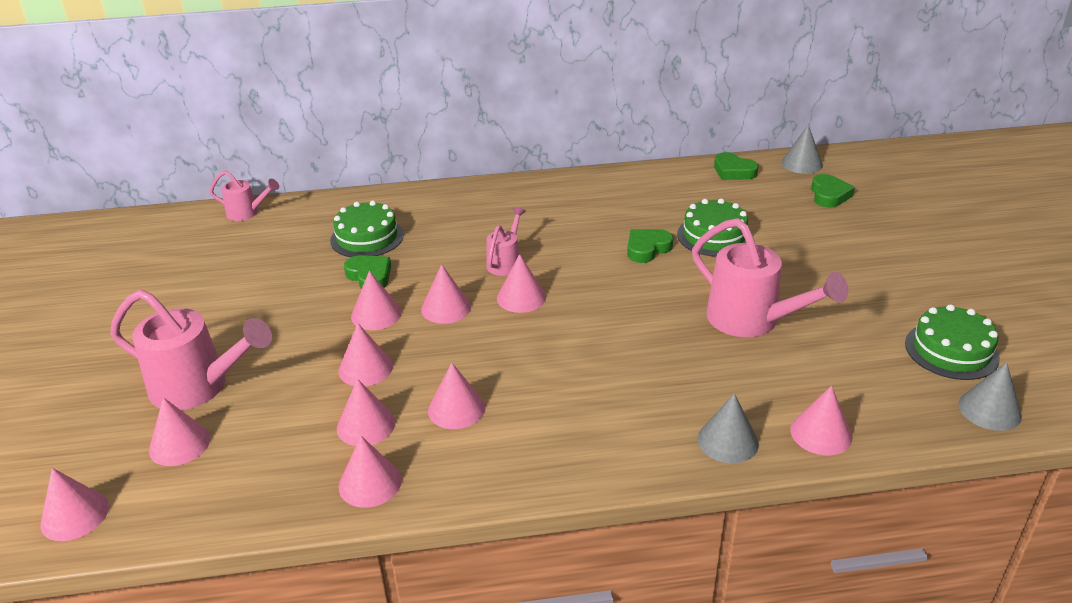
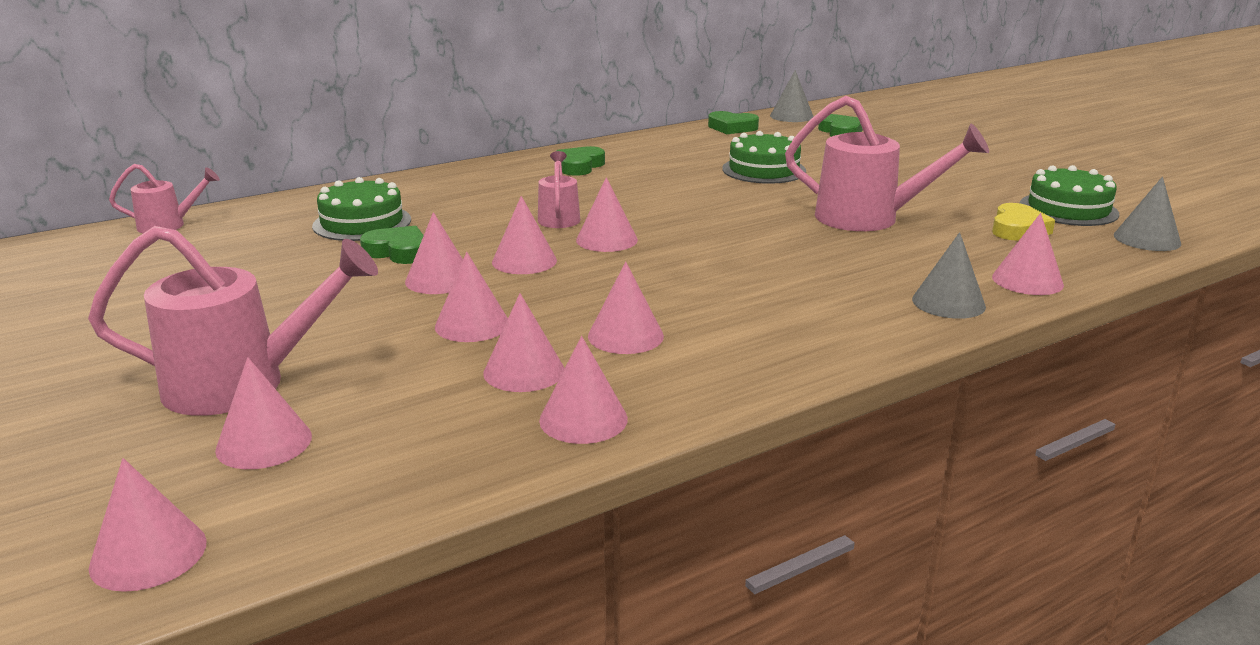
camera: 25 degrees left, 10 degrees down
green heart [627,229,674,263] -> green heart moved to [556,146,605,176]
none -> yellow heart [992,203,1055,241]

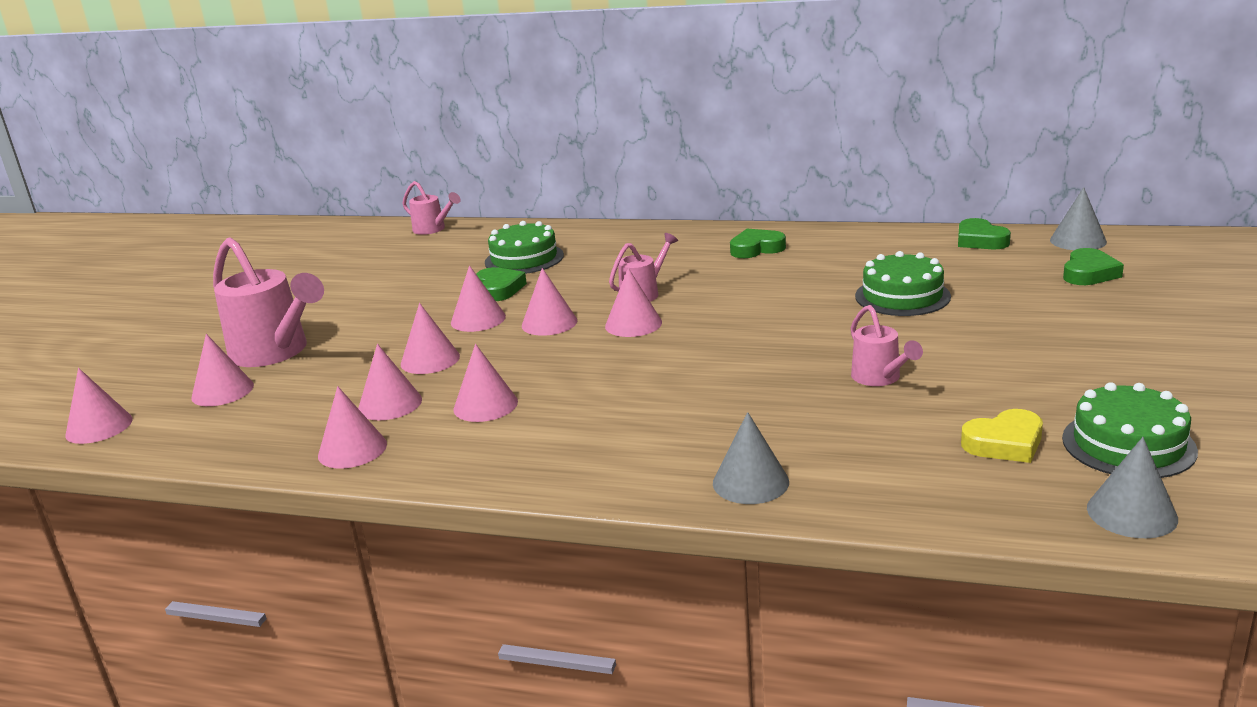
camera: 50 degrees right, 0 degrees up
pink watering can [785,96,989,231] -> pink watering can [851,305,923,386], size x0.53
pink cone [992,213,1064,295] -> none

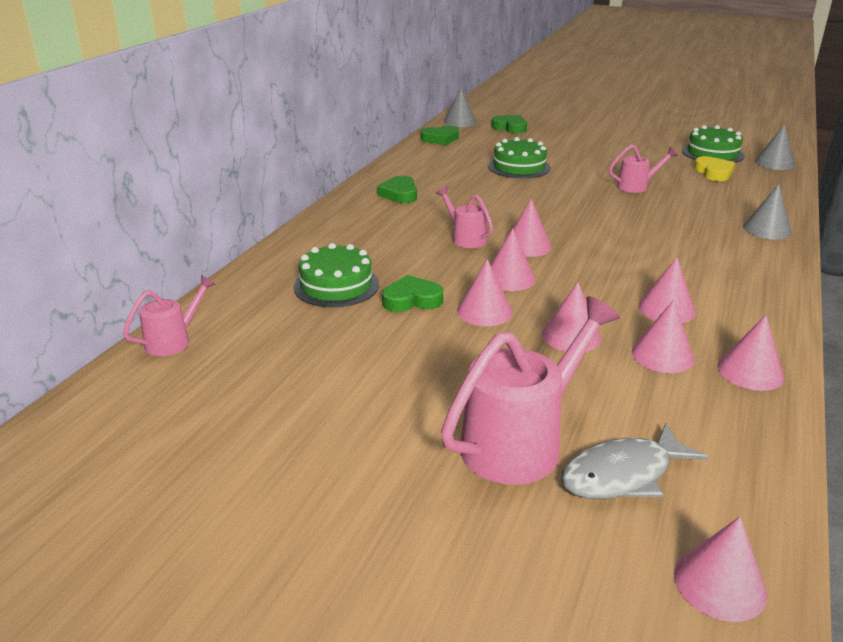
camera: 85 degrees left, 5 degrees up
pink cone [191,334,254,406] -> grey fish [561,423,708,499]

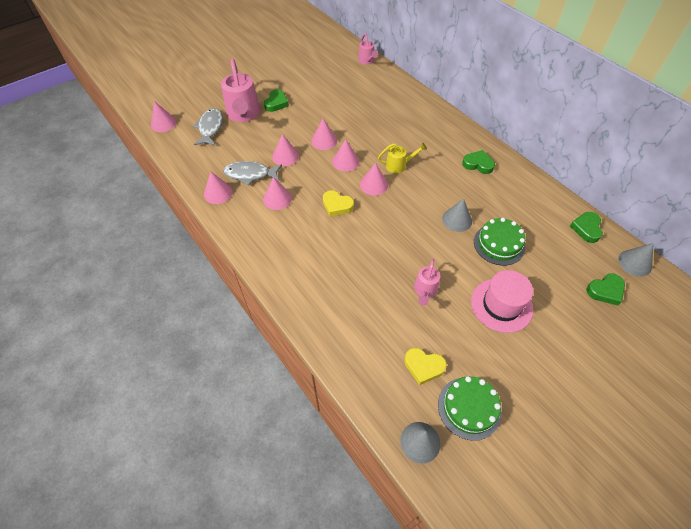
camera: 120 degrees right, 25 degrees up
green cake [293,243,379,307] -> none
green heart [382,275,443,312] -> green heart moved to [264,89,289,112]
pink watering can [436,186,493,248] -> yellow watering can [378,142,427,174]
pink cone [632,300,694,373] -> grey fish [223,161,282,186]
grey cone [743,184,792,240] -> grey cone moved to [442,199,472,232]
none -> yellow heart [323,190,354,217]
none -> pink hat [471,270,533,333]

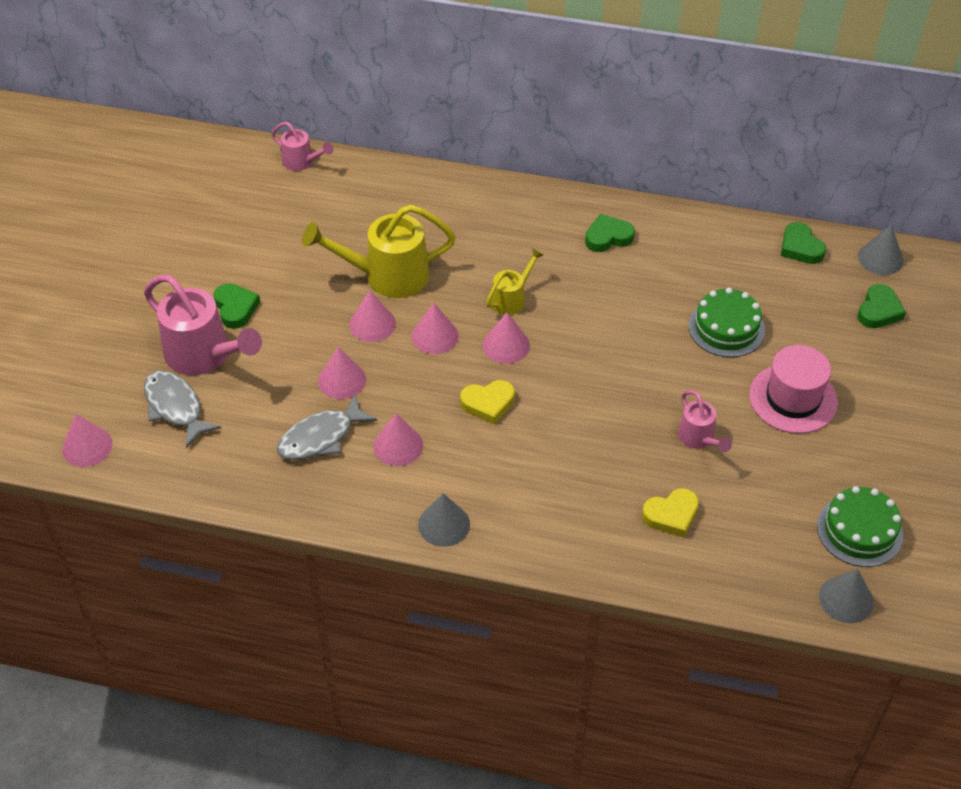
camera: 40 degrees left, 5 degrees down
pink cone [204,172,233,204] -> none
yellow heart [404,348,447,385] -> yellow heart moved to [642,488,699,537]
grey cone [442,199,472,232] -> grey cone moved to [418,493,470,547]
none -> yellow watering can [302,204,456,298]

